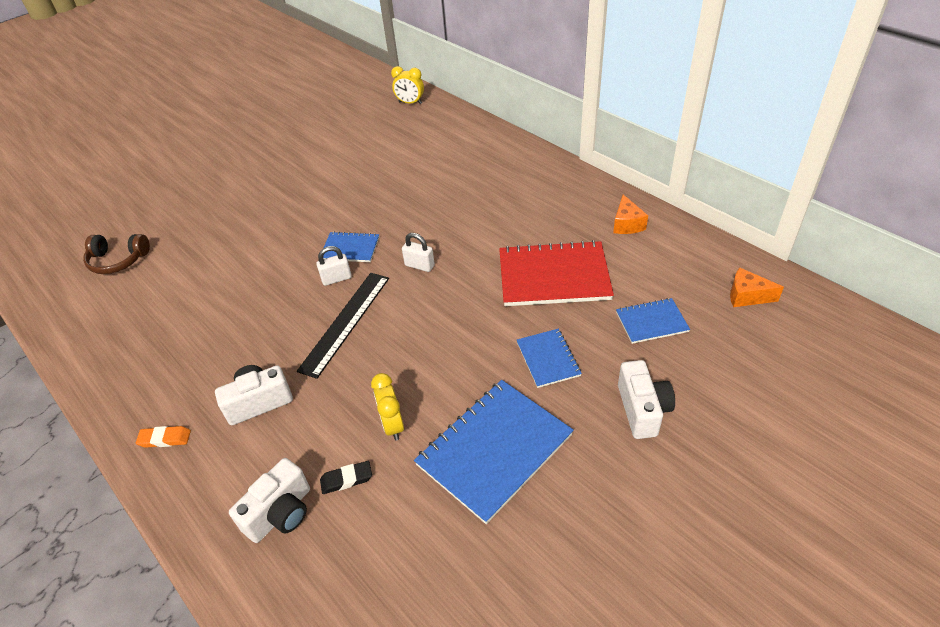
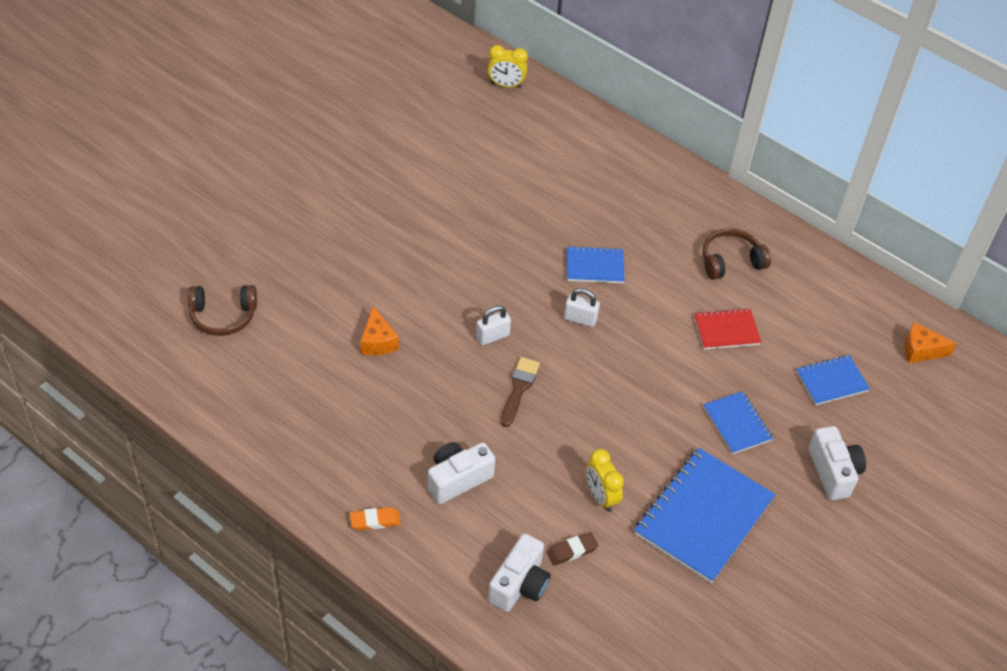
camera: 15 degrees left, 5 degrees up
black ruler [297,273,389,379] -> brown brush [501,357,540,427]
black eraser [320,461,372,494] -> brown eraser [547,532,598,566]
blue notebook [323,232,379,262] -> blue notebook moved to [567,246,625,283]
red notebook [499,240,614,306] -> red notebook [694,308,761,350], size x0.53
orange cheese [613,194,648,234] -> orange cheese moved to [360,306,399,355]
none -> brown headphones [703,228,771,280]

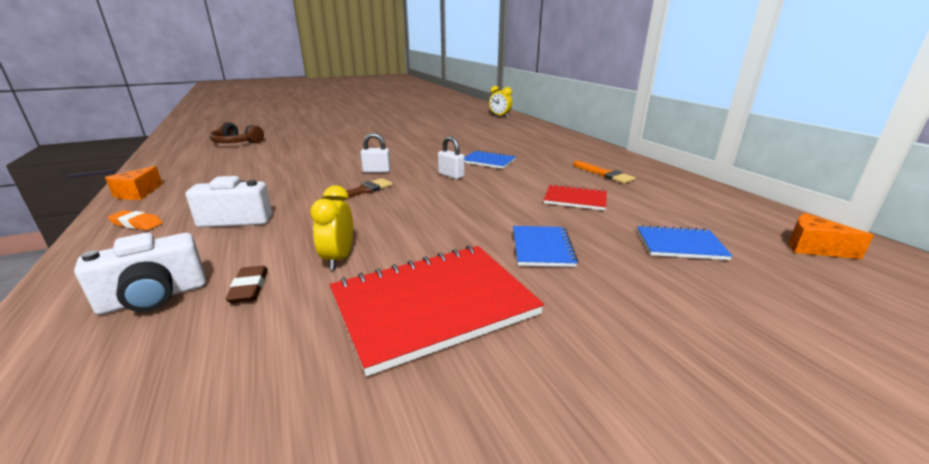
camera: 30 degrees right, 25 degrees down
orange cheese [360,306,399,355] -> orange cheese moved to [105,166,163,200]
brown eraser [547,532,598,566] -> brown eraser turned 75 degrees clockwise [226,266,268,303]
blue notebook [634,448,776,583] -> red notebook [329,245,544,376]
brown headphones [703,228,771,280] -> orange brush [573,161,635,184]
white camera [808,426,866,500] -> none

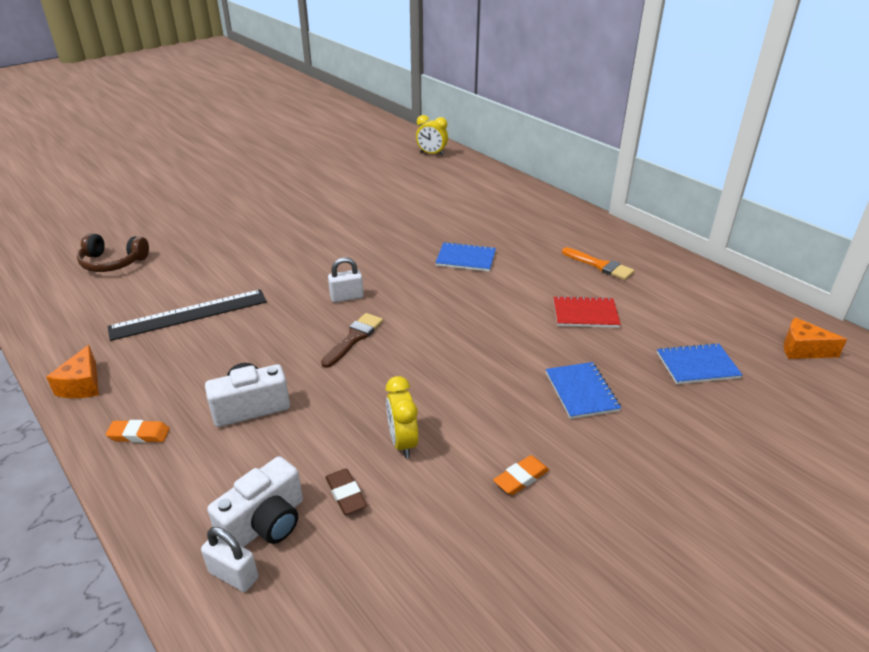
camera: 15 degrees left, 10 degrees up
red notebook [329,245,544,376] -> orange eraser [493,455,549,495]
white padlock [438,136,465,179] -> white padlock moved to [201,527,258,592]
none -> black ruler [108,289,267,341]

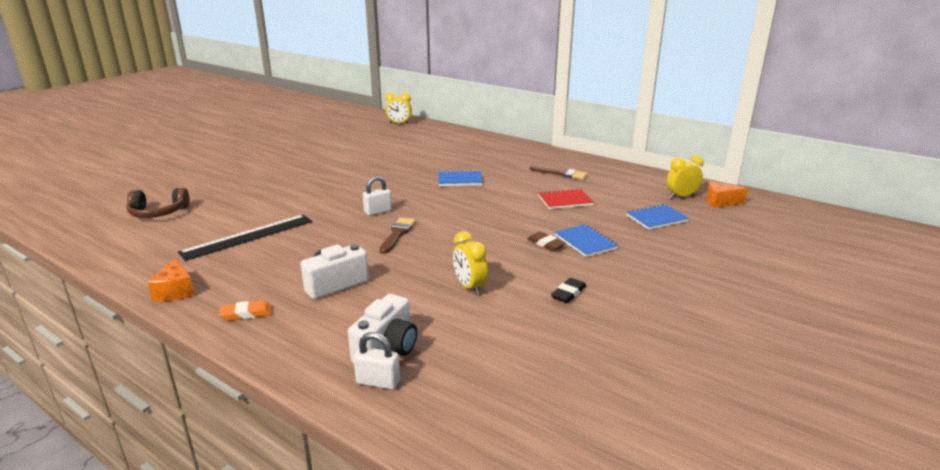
camera: 15 degrees left, 10 degrees down
brown eraser [326,468,367,515] -> brown eraser moved to [527,231,566,251]
orange eraser [493,455,549,495] -> black eraser [551,278,586,303]
orange brush [562,247,634,280] -> brown brush [530,165,587,180]
none -> yellow clock [667,155,704,199]

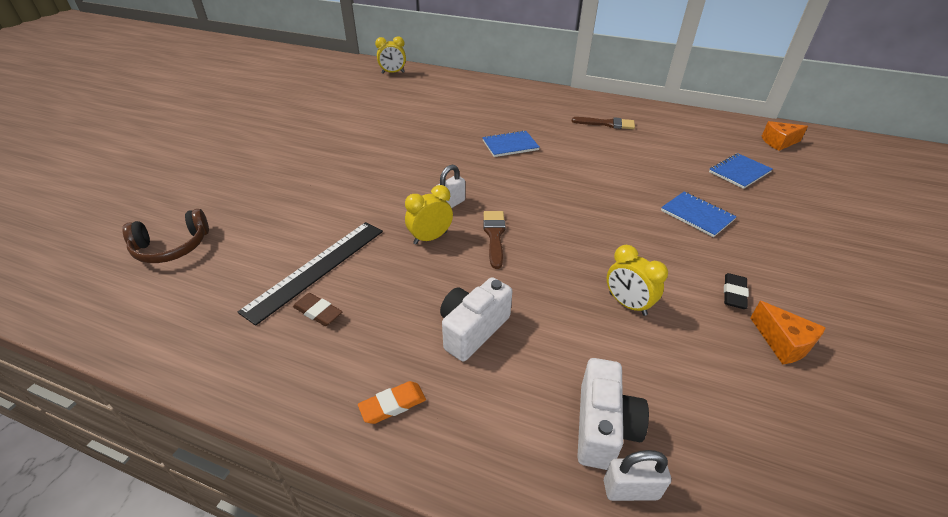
camera: 15 degrees left, 15 degrees up
orange cheese [147,258,195,301] -> orange cheese moved to [750,301,826,365]
brown eraser [527,231,566,251] -> brown eraser moved to [293,293,343,326]
red notebook [538,188,594,209] -> none
yellow clock [667,155,704,199] -> yellow clock moved to [405,185,453,245]

